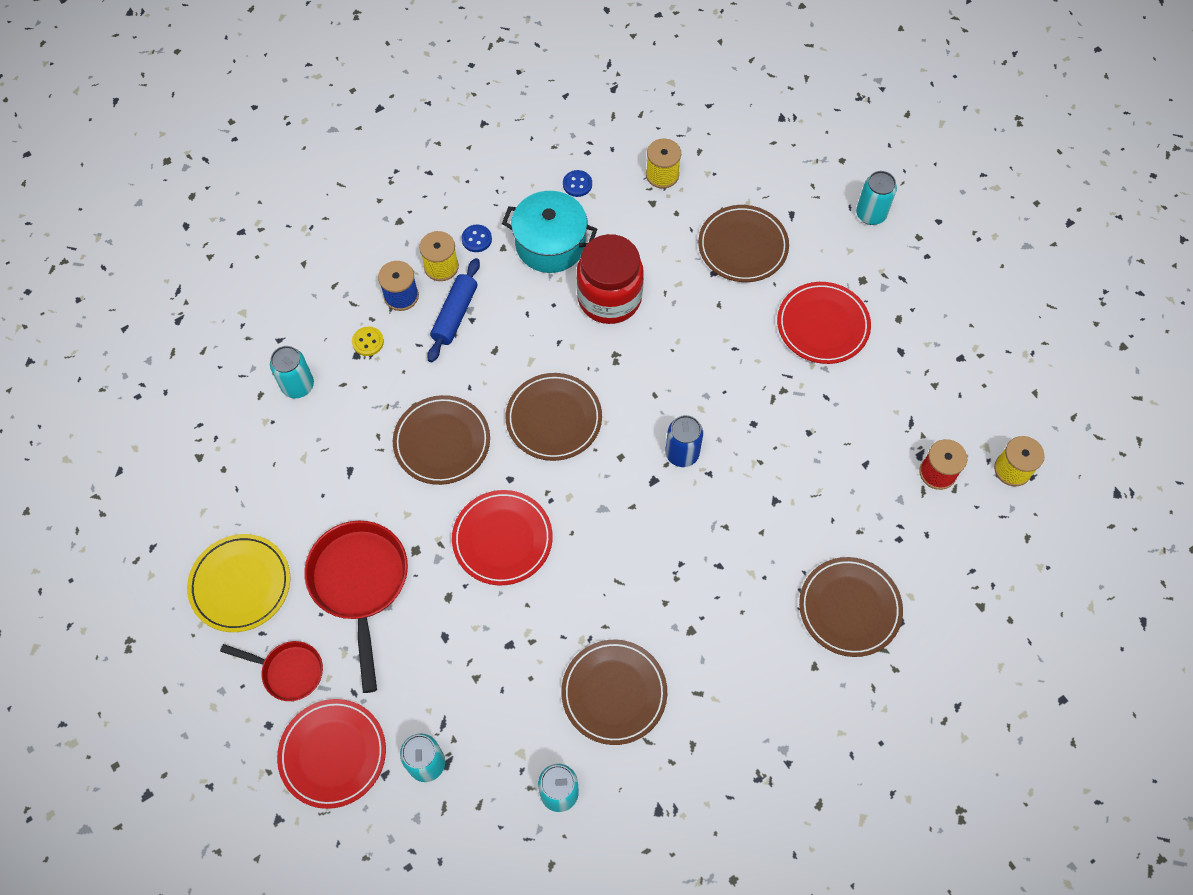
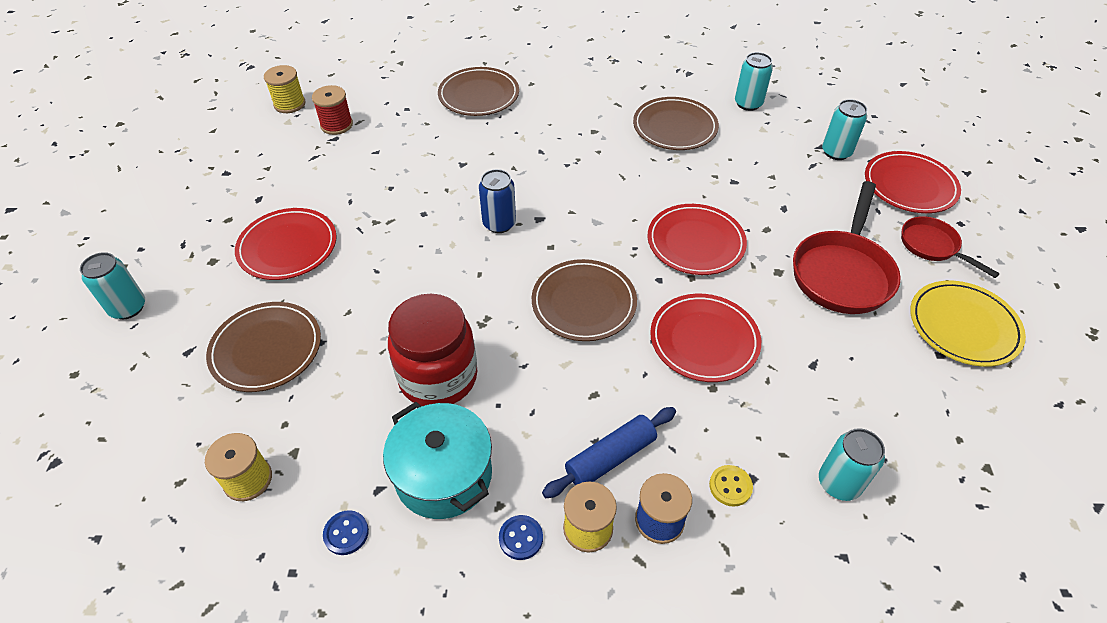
camera: 145 degrees left, 15 degrees down
brown plate [393,395,490,485] -> red plate [650,294,761,382]

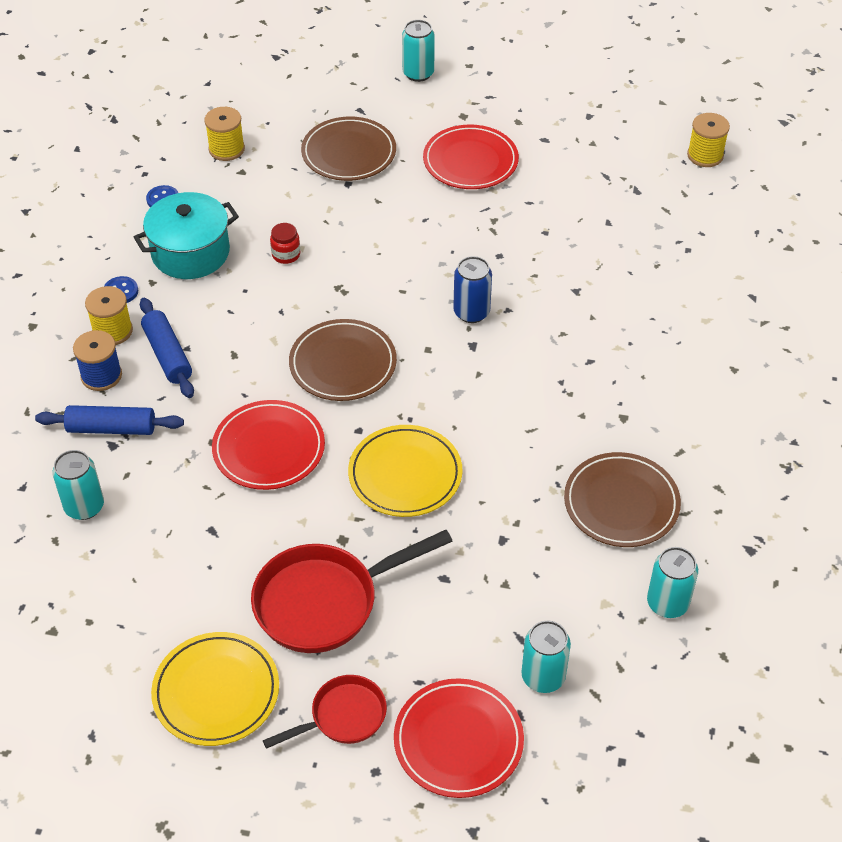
camera: 100 degrees right, 0 degrees up
red spool [312,85,353,135] -> none
red jar [388,294,477,406] -> red jar [270,223,300,264], size x0.41
brown plate [438,67,519,116] -> none
red plate [648,204,747,275] -> yellow plate [348,425,463,517]
yellow button [709,465,753,507] -> blue rolling pin [35,405,184,435]
red pan [793,181,901,314] -> red pan turned 60 degrees counterclockwise [251,530,453,653]

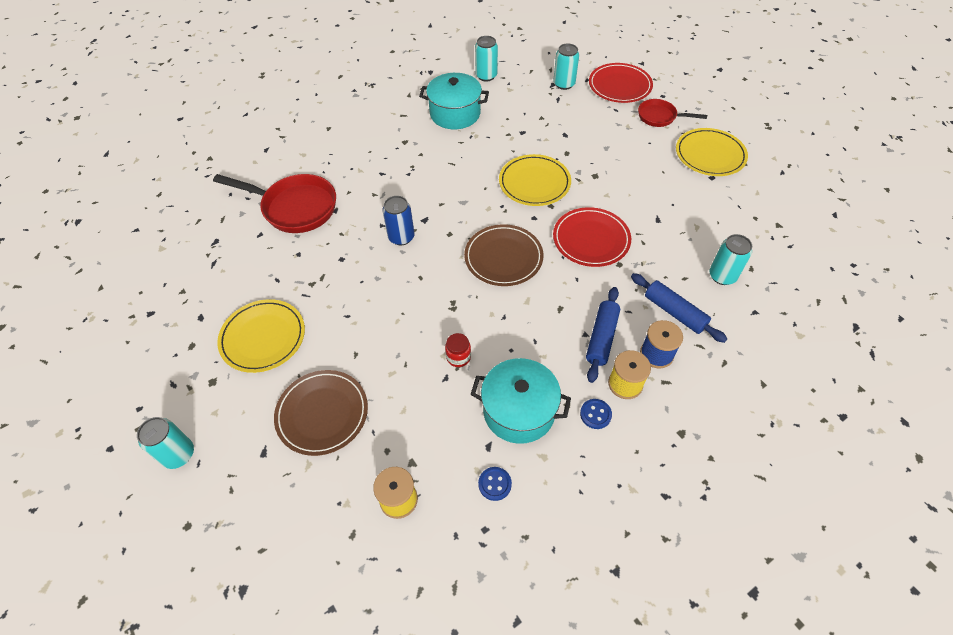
camera: 135 degrees left, 5 degrees up
red pan [251,530,453,653] -> red pan moved to [213,174,336,233]
red plate [423,124,519,189] -> yellow plate [217,299,305,373]
brown plate [564,452,681,547] -> turquoise pot [419,73,489,129]
yellow spool [687,113,730,167] -> none

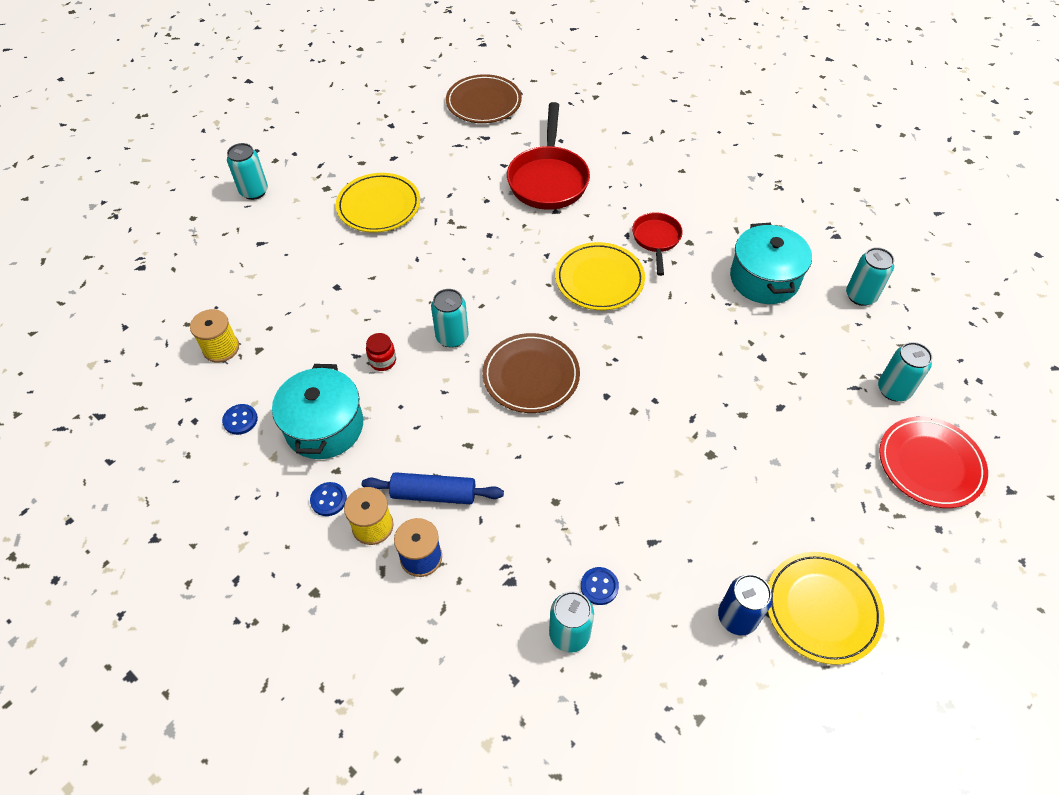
camera: 75 degrees right, 0 degrees up
brown plate [274,370,368,456] -> brown plate moved to [446,74,522,123]
blue can [382,196,414,245] -> blue can moved to [718,574,772,635]
yellow plate [499,154,571,206] -> yellow plate moved to [555,242,645,310]
red plate [553,207,631,267] -> none
blue rolling pin [631,273,727,343] -> none
red pan [638,99,707,127] -> red pan moved to [632,212,683,276]
none -> turquoise can [431,289,469,348]
none -> blue button [581,567,619,605]

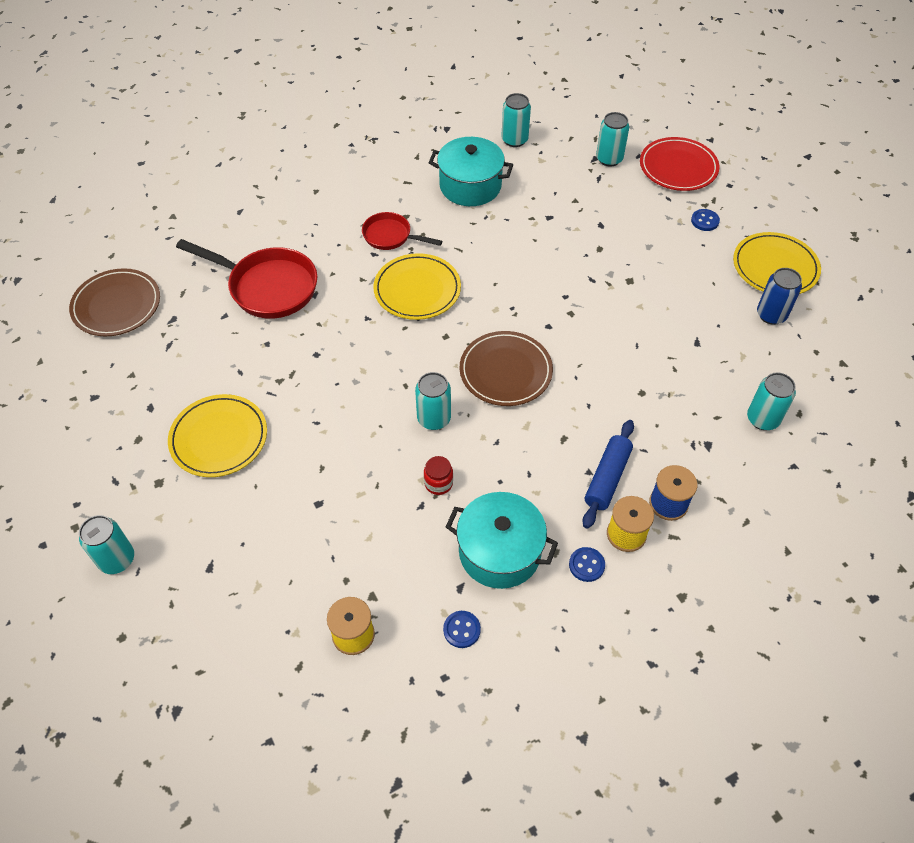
camera: 70 degrees left, 0 degrees up
blue button [581,567,619,605] -> blue button moved to [691,209,720,231]

